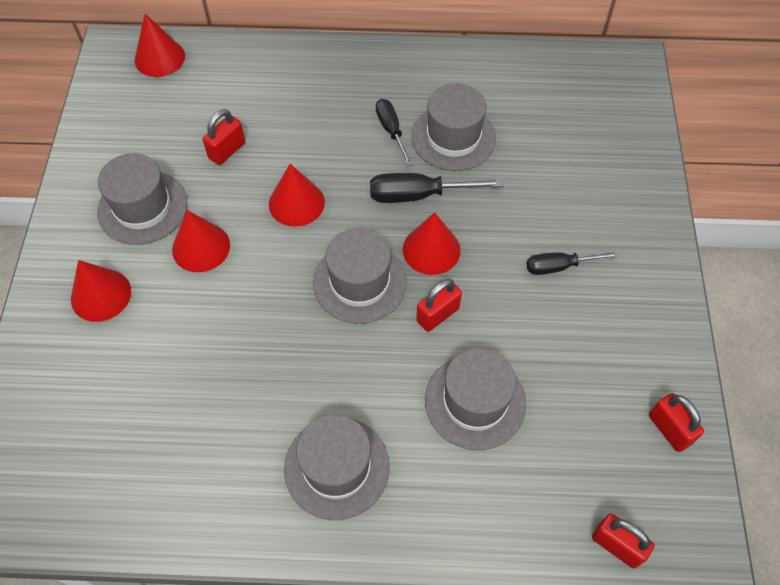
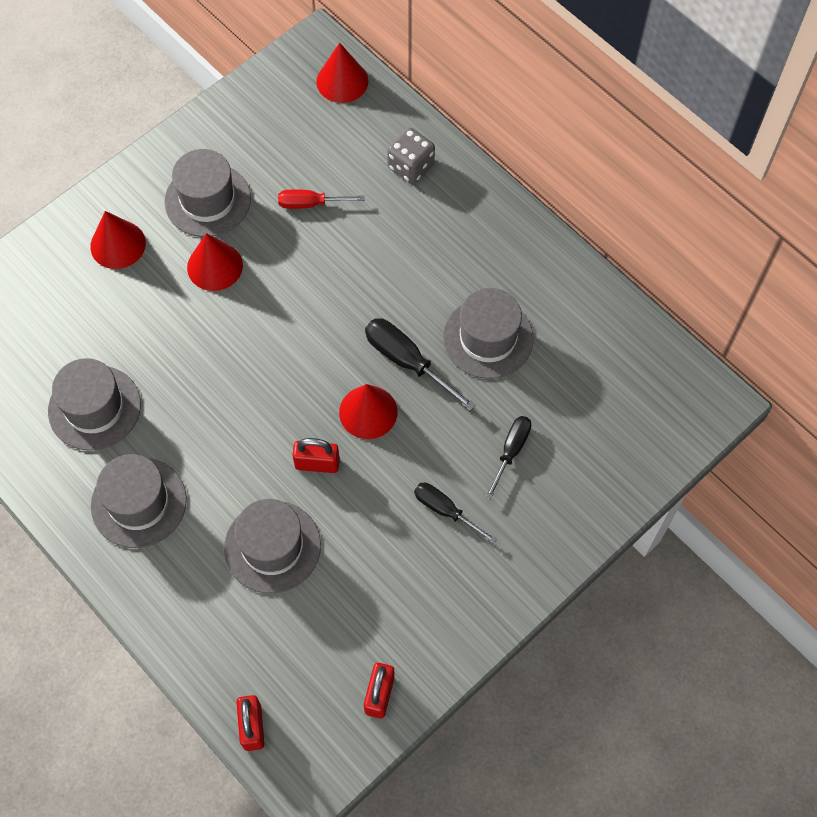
camera: 45 degrees right, 5 degrees up
red padlock [203,109,245,165] -> red screwdriver [278,189,365,209]
red cone [269,164,325,227] -> none
grey hat [313,228,407,324] -> grey hat moved to [48,358,141,451]
black screwdriver [376,99,413,166] -> black screwdriver moved to [486,416,531,499]
none -> grey dice [387,127,435,184]

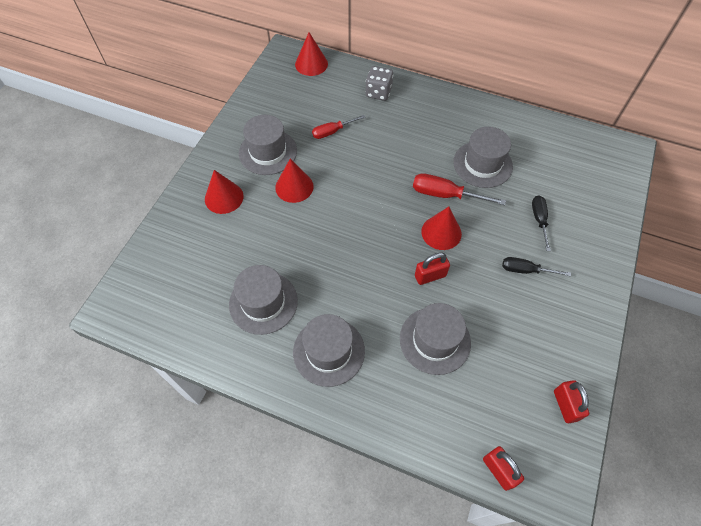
camera: 25 degrees left, 5 degrees down
black screwdriver [365,318,476,411] -> red screwdriver [413,173,506,205]

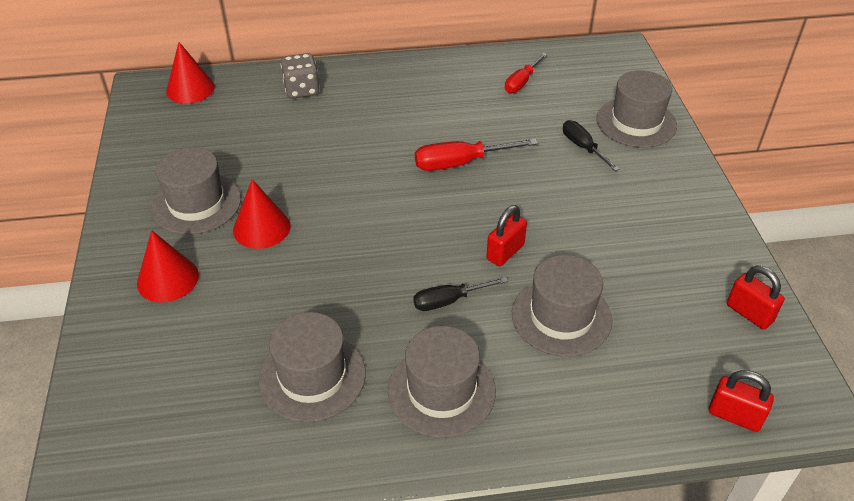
camera: 30 degrees left, 15 degrees down
red screwdriver [312,115,365,139] -> red screwdriver moved to [505,53,547,93]
red cone [421,207,462,250] -> none
grey hat [453,127,513,188] -> grey hat moved to [597,70,677,148]
black screwdriver [502,257,571,276] -> black screwdriver moved to [413,277,508,311]

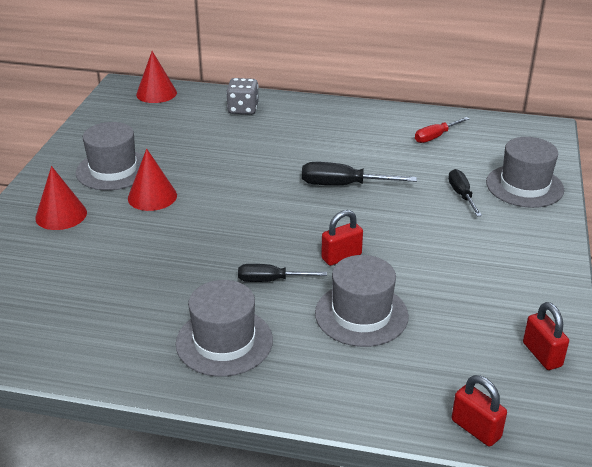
camera: 20 degrees right, 10 degrees down
grey hat [259,312,366,422] -> none
red screwdriver [415,138,538,171] -> black screwdriver [302,162,417,185]

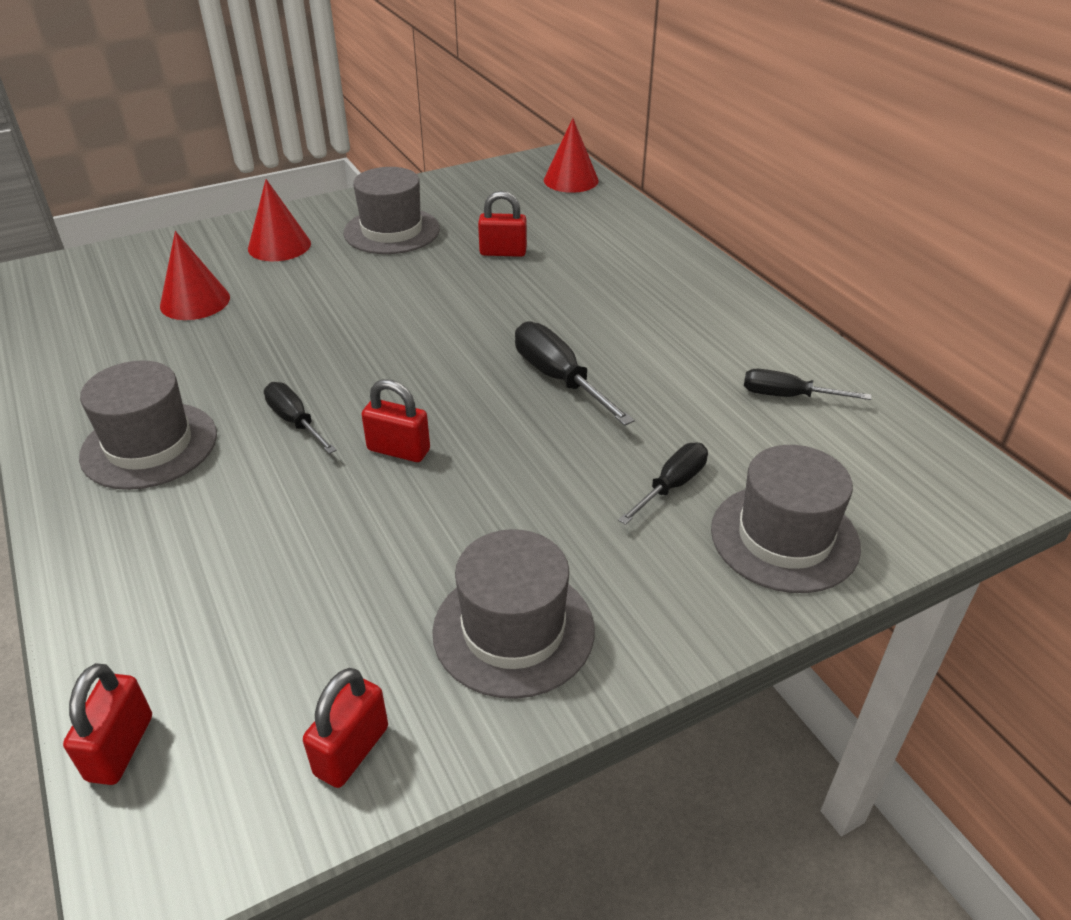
camera: 50 degrees right, 5 degrees up
red cone [128,148,177,211] -> red cone moved to [160,231,230,320]
grey dice [226,78,259,115] -> none
grey hat [315,255,409,347] -> grey hat moved to [432,529,595,699]
red screwdriver [415,117,469,143] -> black screwdriver [744,369,871,400]
none -> red padlock [478,191,527,257]

